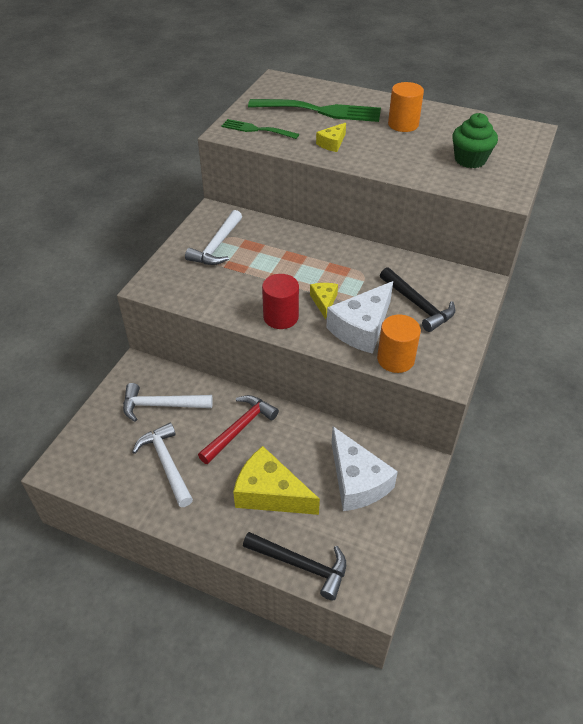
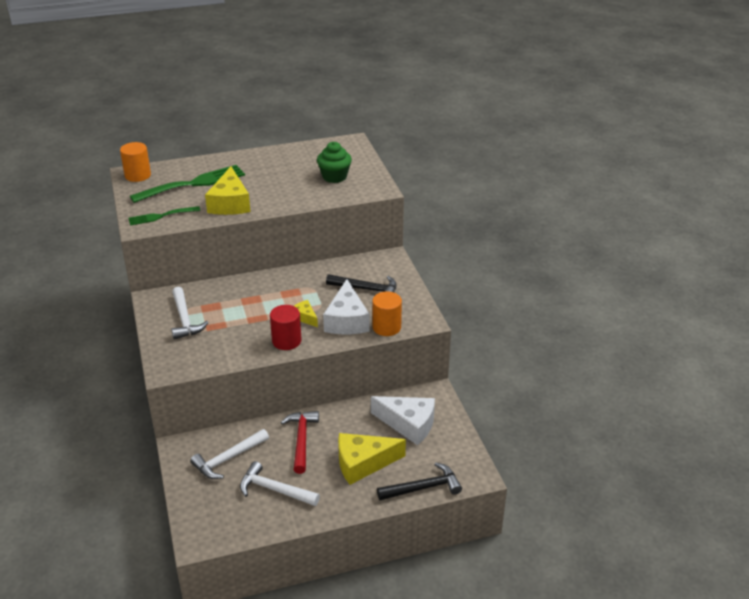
camera: 40 degrees left, 10 degrees down
yellow cheese [316,123,346,152] -> yellow cheese [205,166,251,215], size x1.94
orange cylinder [388,82,424,132] -> orange cylinder moved to [120,142,151,182]

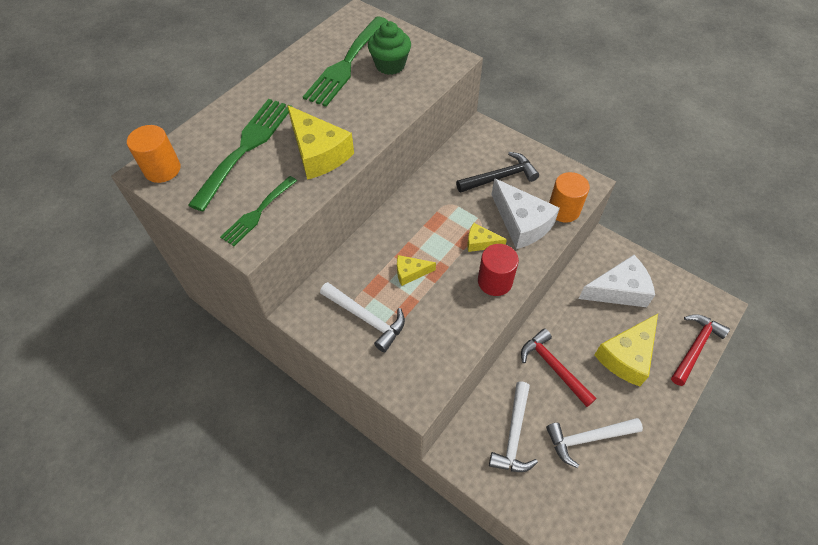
camera: 35 degrees left, 20 degrees up
black hammer [377,462,462,500] -> red hammer [671,314,730,386]
none -> green fork [303,16,388,107]
none -> yellow cheese [397,255,436,286]

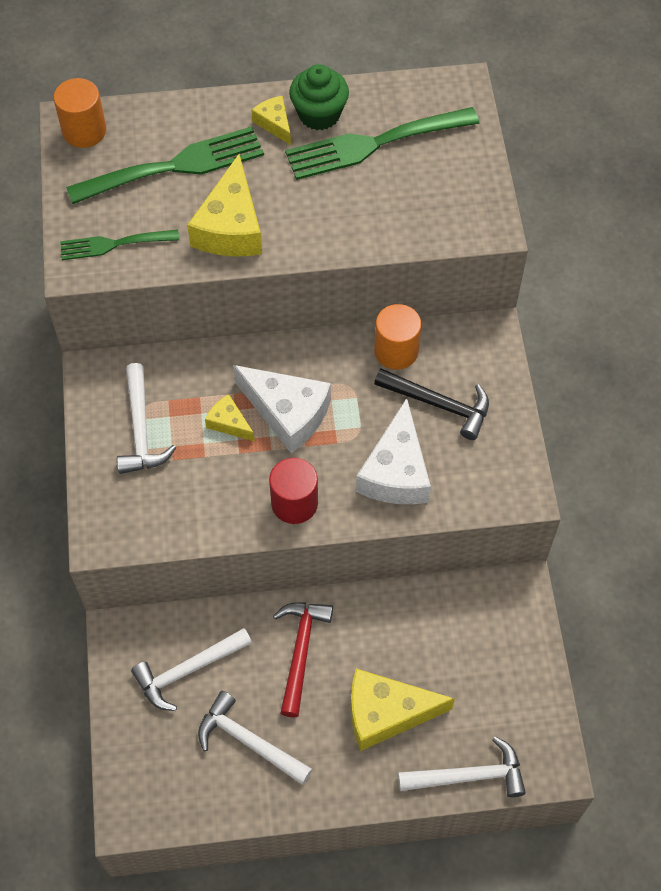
camera: 45 degrees right, 5 degrees up
green cupcake [368,21,411,75] -> green cupcake moved to [289,64,349,130]
yellow cheese [468,223,507,252] -> yellow cheese moved to [251,96,291,145]
orange cylinder [549,172,590,223] -> orange cylinder moved to [374,304,421,370]
white cheese [578,255,655,307] -> white cheese moved to [233,365,331,453]
red hammer [671,314,730,386] -> white hammer [398,736,526,797]

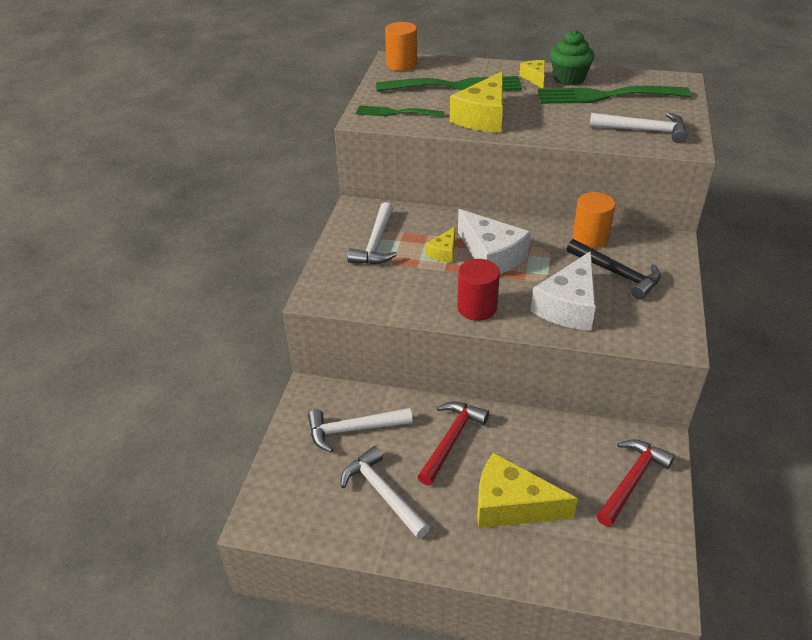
camera: 20 degrees right, 20 degrees down
yellow cheese [205,394,255,441] -> yellow cheese turned 120 degrees counterclockwise [426,227,455,263]
white hammer [398,736,526,797] -> white hammer moved to [589,113,687,143]
none -> red hammer [596,439,675,527]

